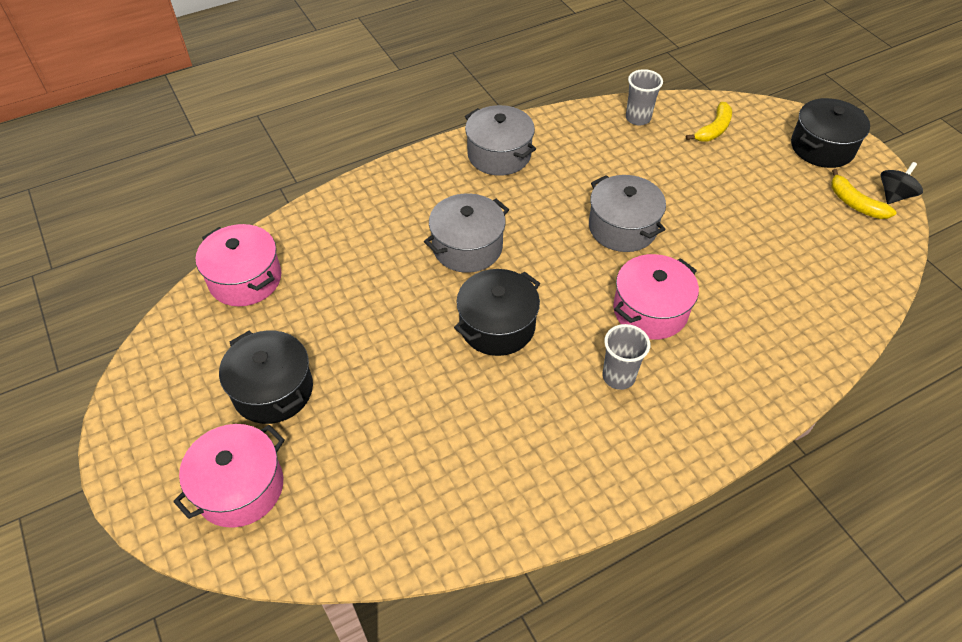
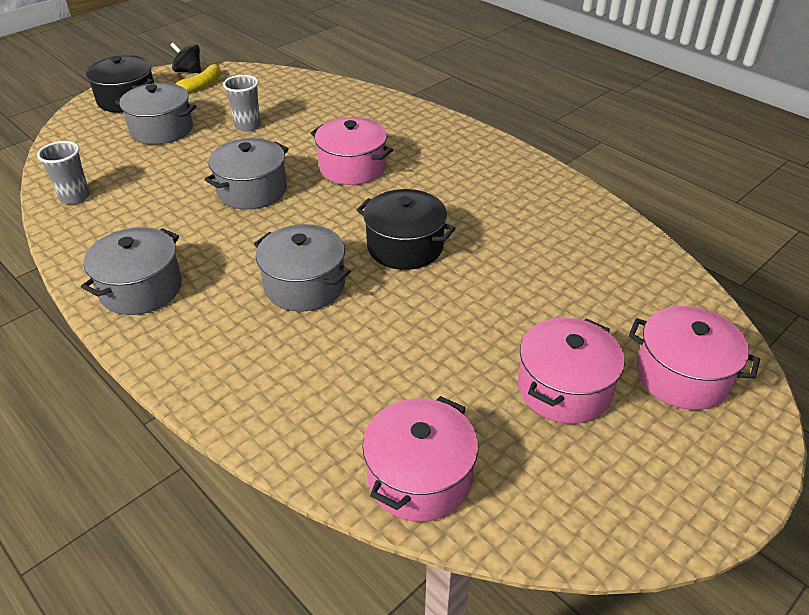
camera: 105 degrees left, 10 degrees down
black pot [219,330,313,424] -> pink pot [518,318,625,424]
grey cup [602,324,650,390] -> grey cup moved to [223,75,261,132]
yellow banana [686,102,732,142] -> none
none -> grey pot [115,83,196,145]

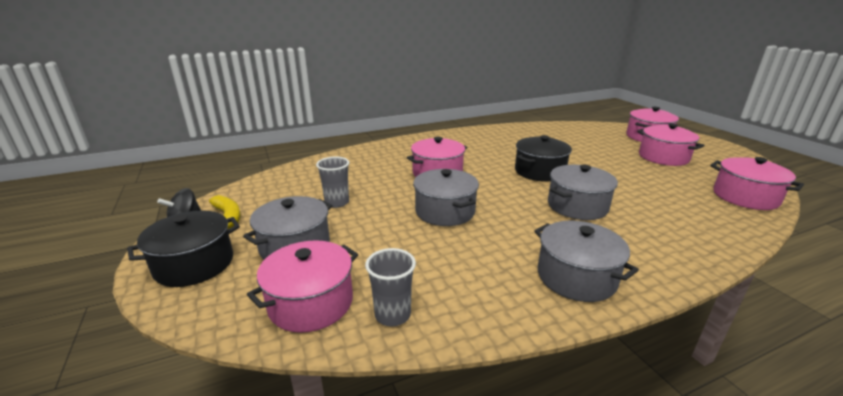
camera: 70 degrees left, 15 degrees down
none -> pink pot [247,240,358,333]

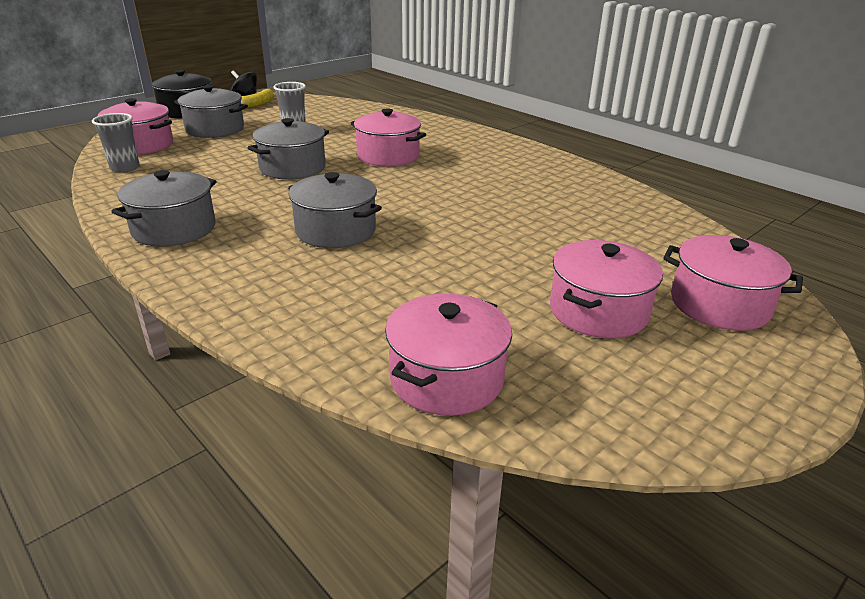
camera: 70 degrees right, 5 degrees up
black pot [515,135,572,182] -> none

